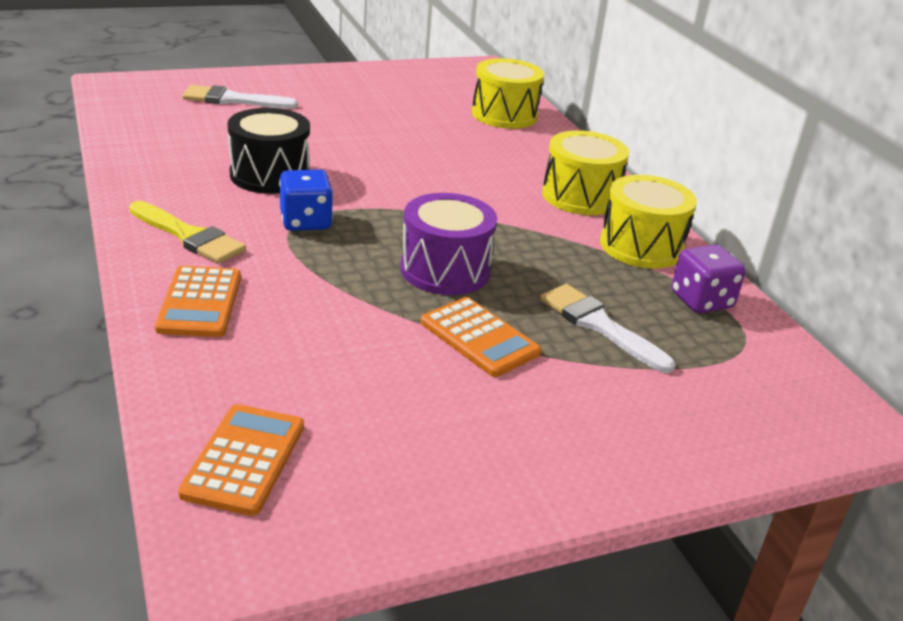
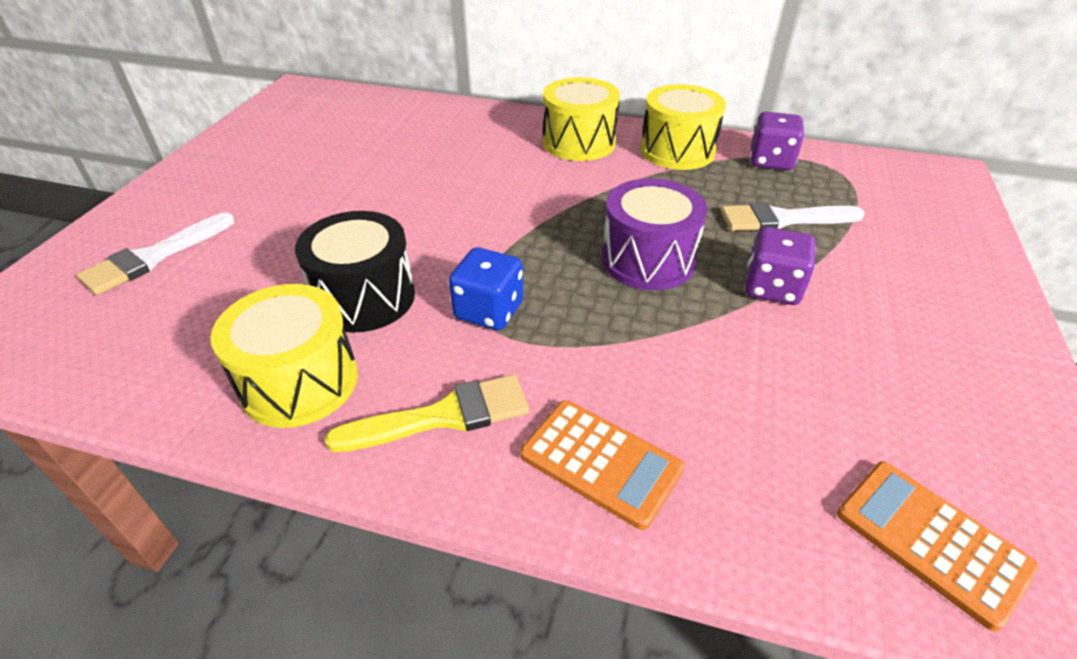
camera: 50 degrees left, 10 degrees up
orange calculator [421,297,541,377] -> purple dice [745,227,816,305]
yellow drum [472,58,544,129] -> yellow drum moved to [210,284,358,428]

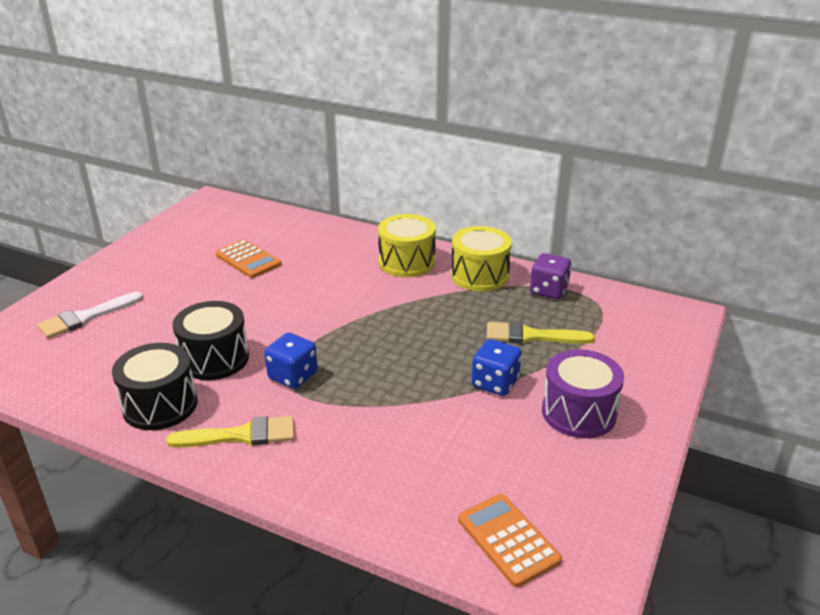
camera: 10 degrees right, 10 degrees down
yellow drum [210,284,358,428] -> black drum [112,343,198,430]
orange calculator [520,400,684,530] -> orange calculator moved to [216,240,282,278]
purple drum [602,178,707,290] -> purple drum moved to [542,349,624,438]
white brush [721,202,865,231] -> yellow brush [487,321,595,344]
purple dice [745,227,816,305] -> blue dice [472,339,522,396]

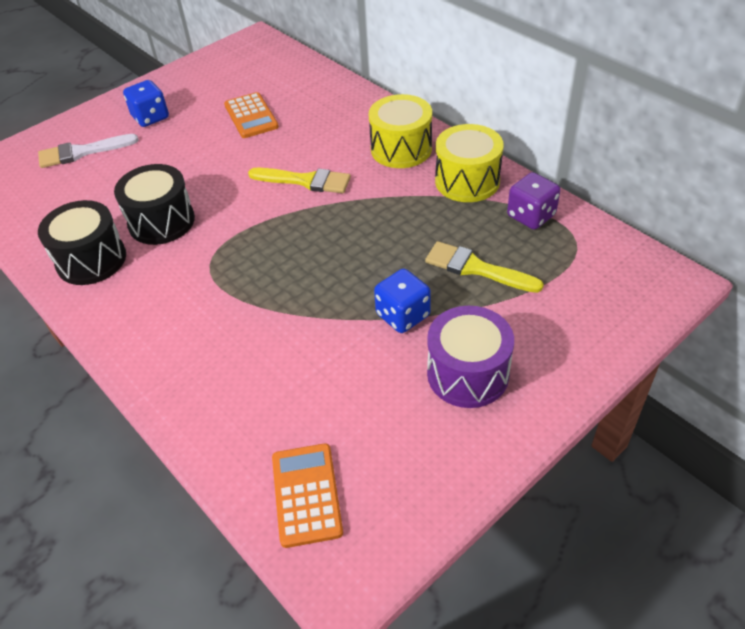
camera: 25 degrees right, 15 degrees up
yellow brush [166,416,294,447] -> yellow brush moved to [248,168,351,193]
blue dice [265,333,317,389] -> blue dice moved to [123,80,169,127]

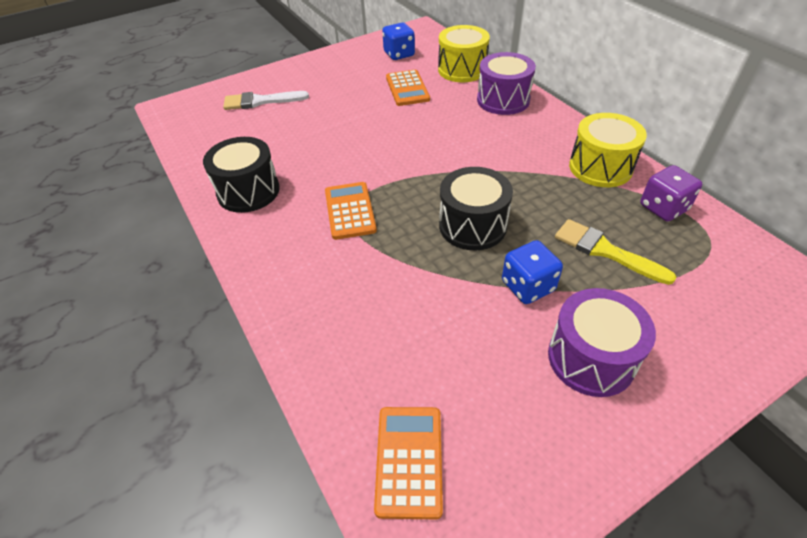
camera: 10 degrees right, 0 degrees up
black drum [114,164,195,245] -> black drum moved to [439,167,513,250]
blue dice [123,80,169,127] -> blue dice moved to [382,23,415,60]
yellow brush [248,168,351,193] -> none
yellow drum [369,94,432,168] -> yellow drum moved to [438,25,490,82]
none -> orange calculator [325,182,377,240]
none -> purple drum [477,52,536,115]

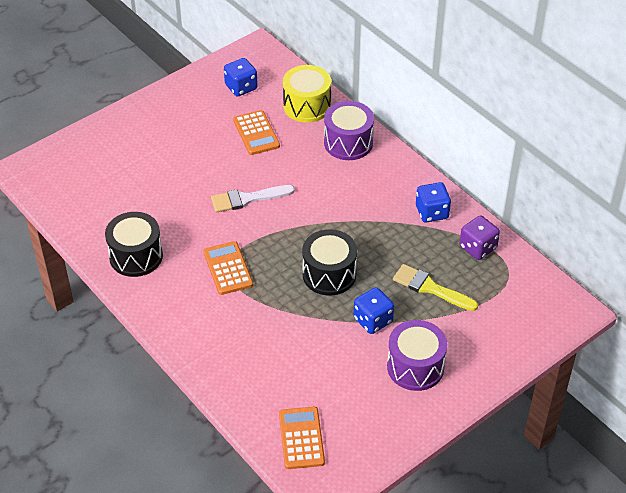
camera: 10 degrees left, 0 degrees up
white brush [223,91,309,110] -> white brush moved to [211,185,295,213]
yellow drum [569,113,647,187] -> blue dice [416,182,451,222]

